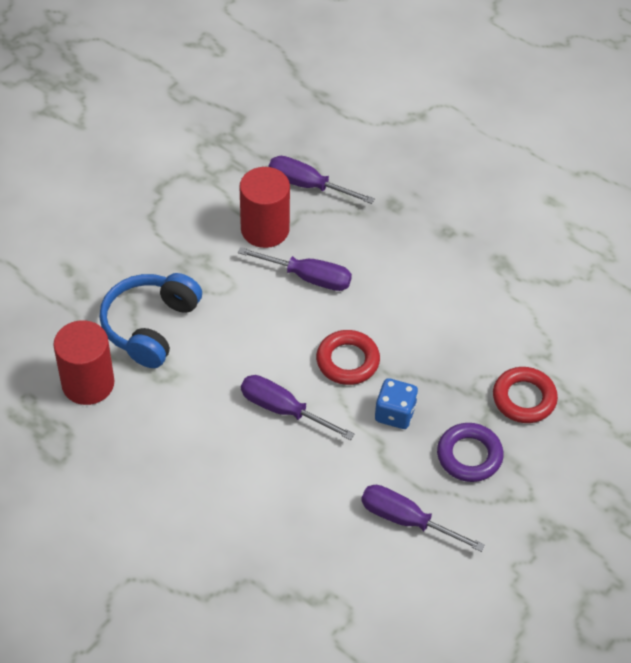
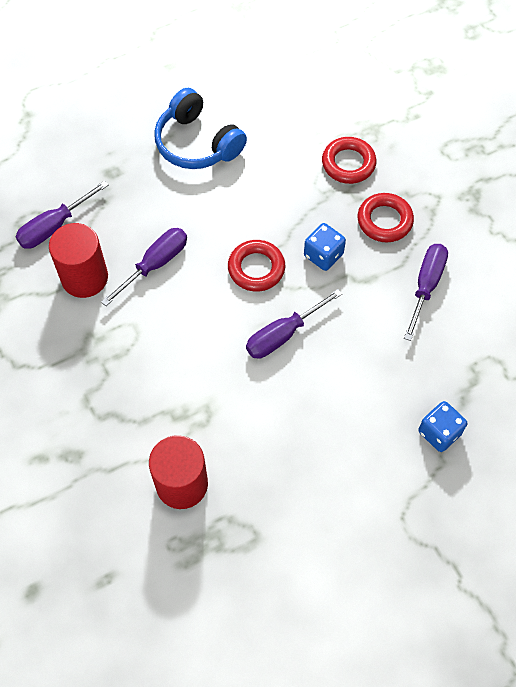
camera: 65 degrees left, 10 degrees up
blue headphones [99,273,202,368] -> blue headphones moved to [154,88,247,169]
purple screwdriver [361,485,485,552] -> purple screwdriver turned 150 degrees clockwise [404,244,448,341]
purple ring [437,423,504,482] -> red ring [358,193,414,242]
none -> blue dice [418,401,467,452]

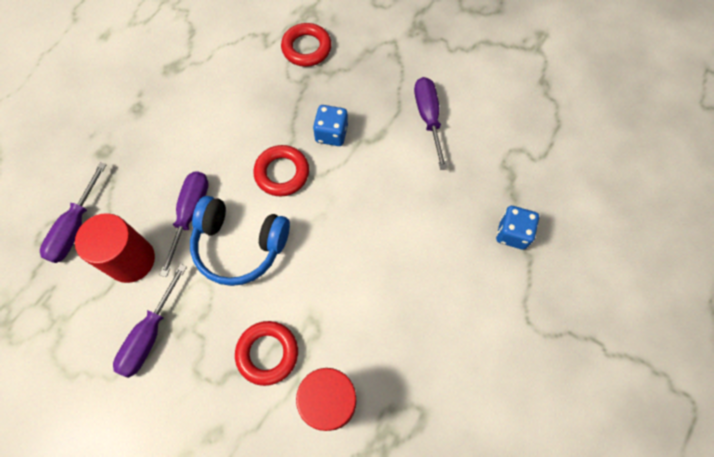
camera: 30 degrees left, 5 degrees up
blue headphones [154,88,247,169] -> blue headphones moved to [190,196,290,286]
purple screwdriver [246,289,342,359] -> purple screwdriver moved to [113,264,187,378]
red ring [358,193,414,242] -> red ring moved to [235,321,298,386]

